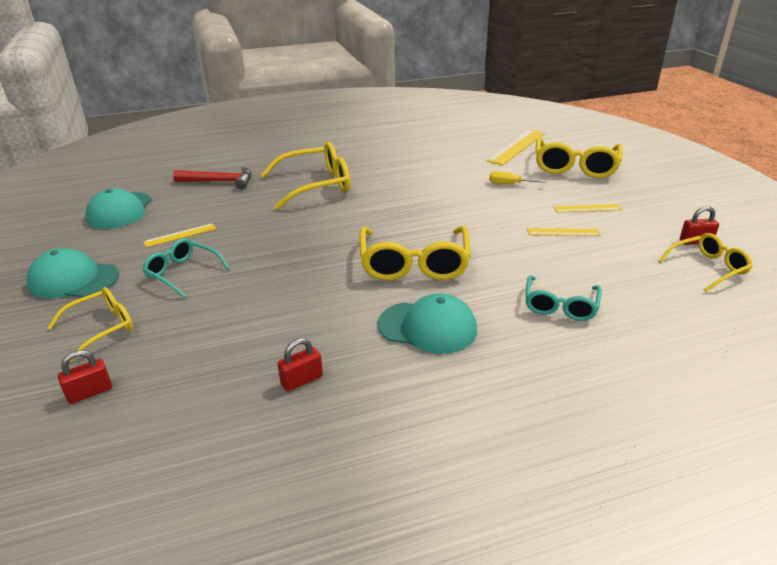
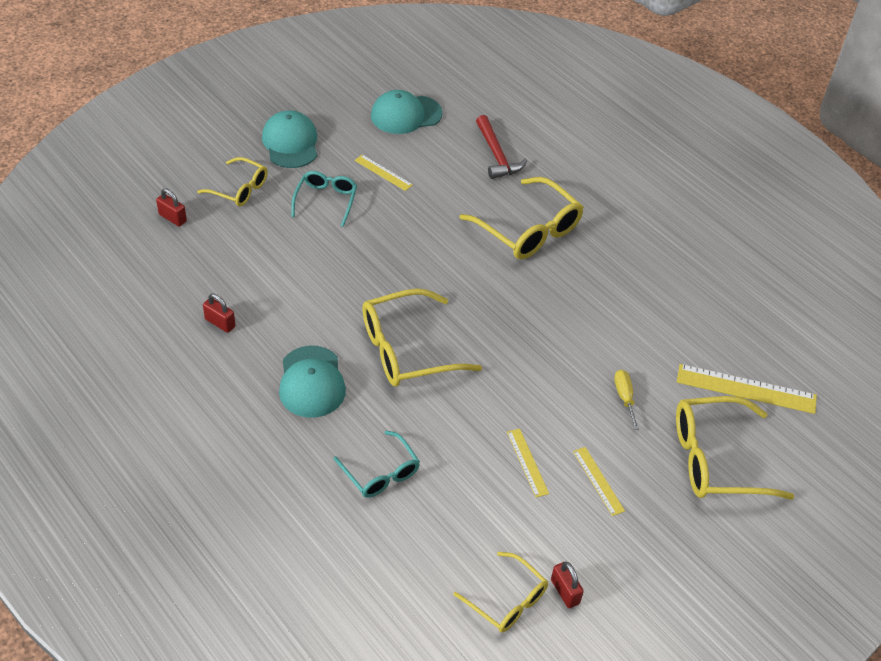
camera: 65 degrees right, 15 degrees up
turquoise glasses [525,275,602,321] -> turquoise glasses turned 120 degrees counterclockwise [334,430,420,498]

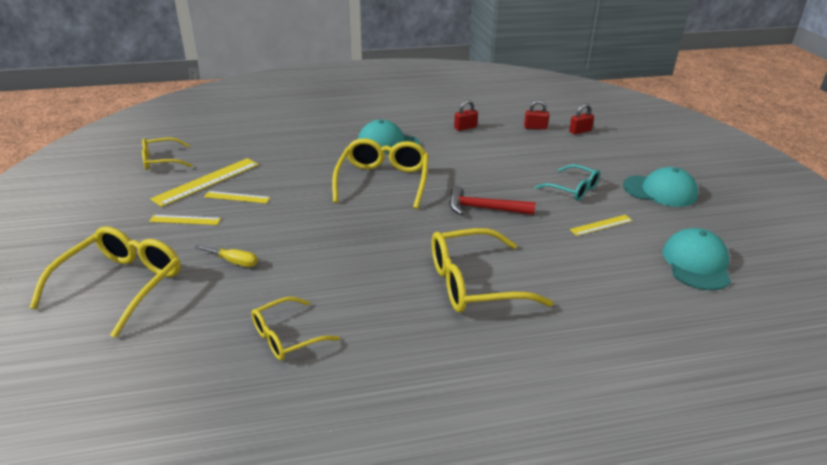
camera: 120 degrees right, 15 degrees down
yellow glasses [197,157,268,206] -> yellow glasses moved to [251,297,340,360]
turquoise glasses [334,430,420,498] -> none
red hammer [476,115,527,179] -> red hammer moved to [449,186,535,215]
red padlock [551,562,584,608] -> red padlock moved to [524,100,549,129]
yellow ruler [677,364,817,414] -> yellow ruler moved to [150,158,259,207]

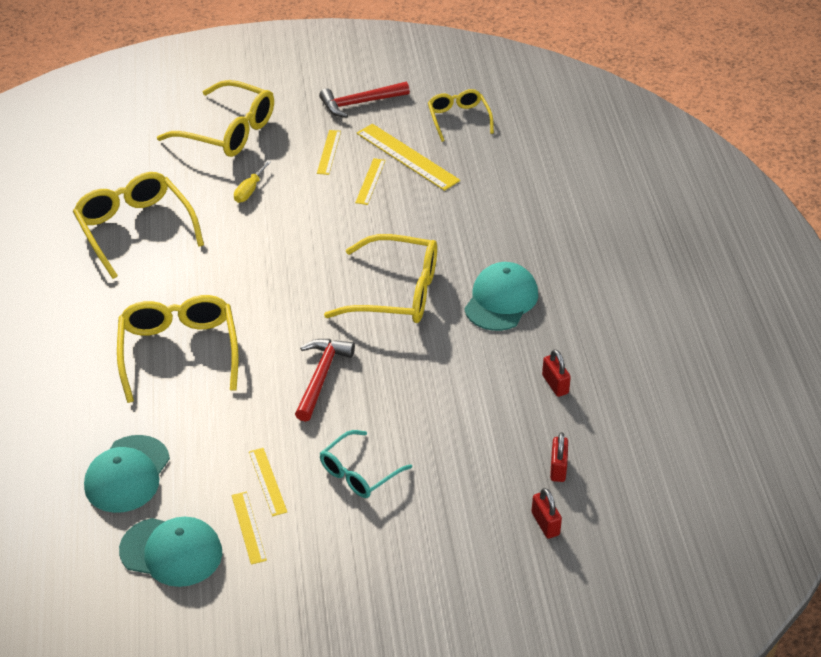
camera: 95 degrees right, 10 degrees up
yellow glasses [251,297,340,360] -> yellow glasses [73,172,204,279], size x1.67
turquoise cap [623,167,698,207] -> turquoise cap moved to [84,435,170,513]
none -> yellow ruler [232,492,267,565]
none -> red hammer [319,82,410,118]

